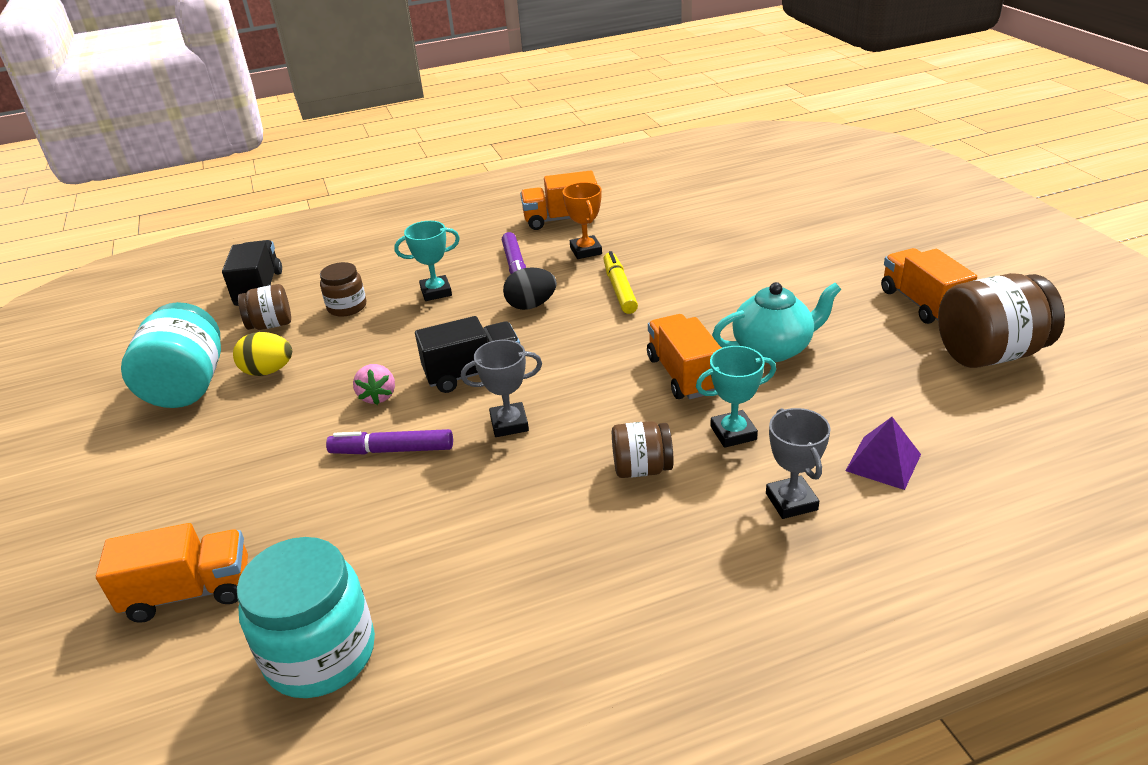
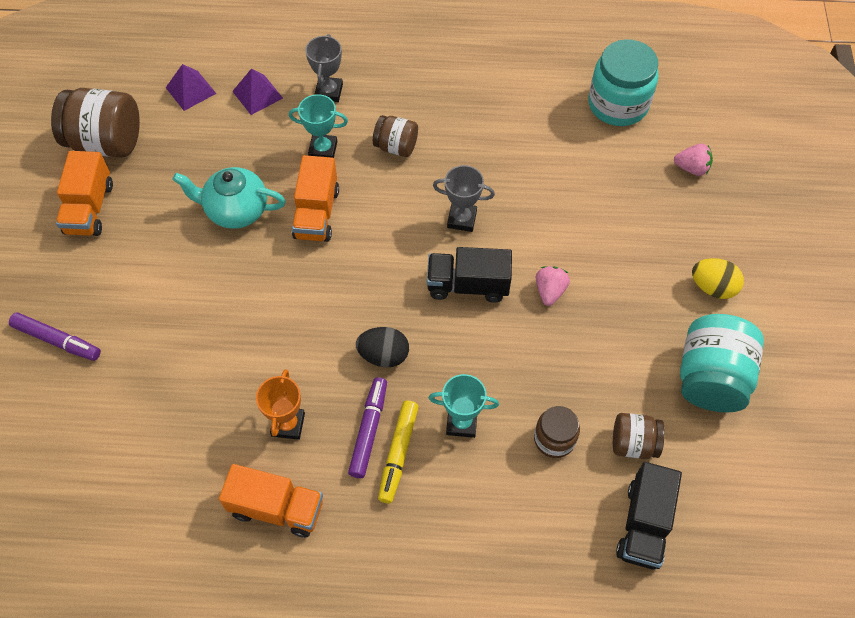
camera: 160 degrees left, 25 degrees up
orange truck [96,523,248,623] -> pink strawberry [674,144,713,176]
yellow egg [233,332,292,376] -> yellow egg moved to [692,258,744,299]
purple marker [326,429,453,454] -> purple marker moved to [9,312,101,361]
yellow marker [603,251,638,314] -> yellow marker moved to [378,400,419,504]
none -> purple pyramid [166,64,216,111]

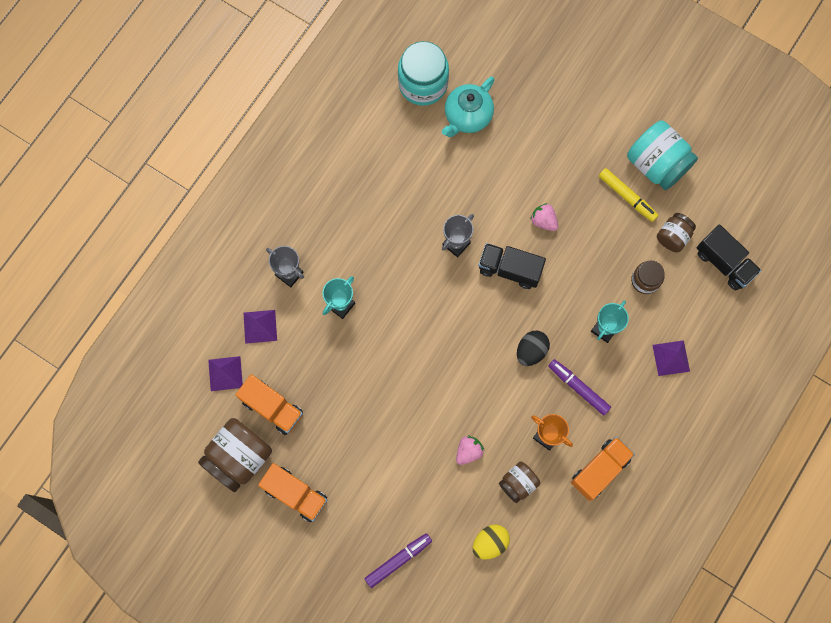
camera: 60 degrees left, 15 degrees up
turquoise teapot [173,167,286,229] -> turquoise teapot moved to [442,77,494,137]
orange truck [292,155,339,242] -> orange truck moved to [235,374,303,435]
brown jar [373,115,418,157] -> brown jar moved to [499,462,540,503]
yellow marker [378,400,419,504] -> yellow marker moved to [599,168,659,222]
black truck [427,247,512,303] -> black truck turned 75 degrees clockwise [478,243,546,289]
pink strawberry [674,144,713,176] -> pink strawberry moved to [456,436,484,465]
yellow egg [692,258,744,299] -> yellow egg moved to [472,524,510,560]
none -> purple pyramid [652,340,690,376]

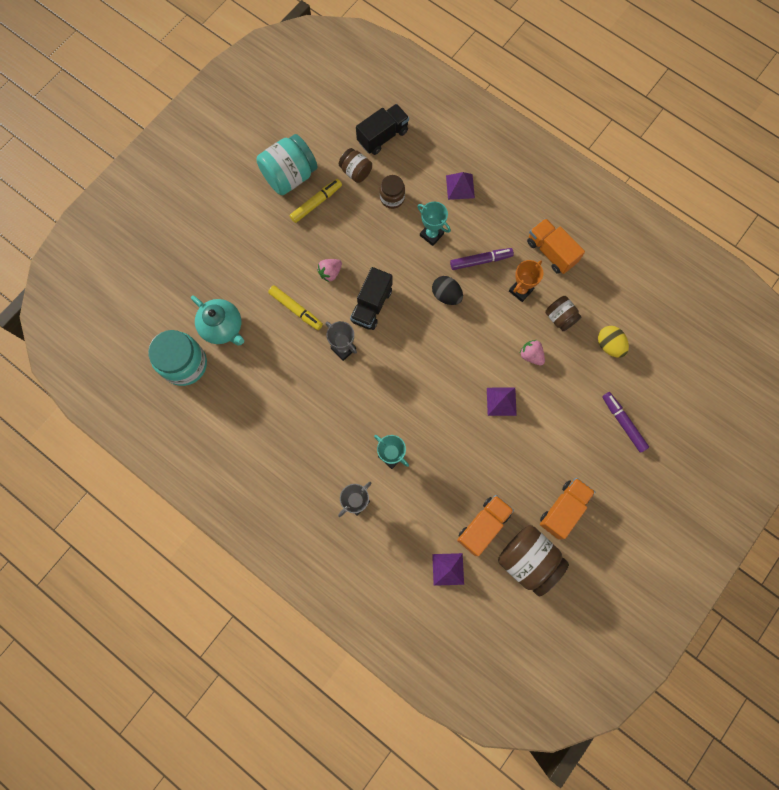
camera: 85 degrees left, 0 degrees up
purple pyramid [244,310,277,344] -> purple pyramid moved to [487,388,517,416]
purple marker [548,359,611,415] -> purple marker turned 150 degrees counterclockwise [450,248,514,270]
none -> yellow marker [268,285,323,330]

